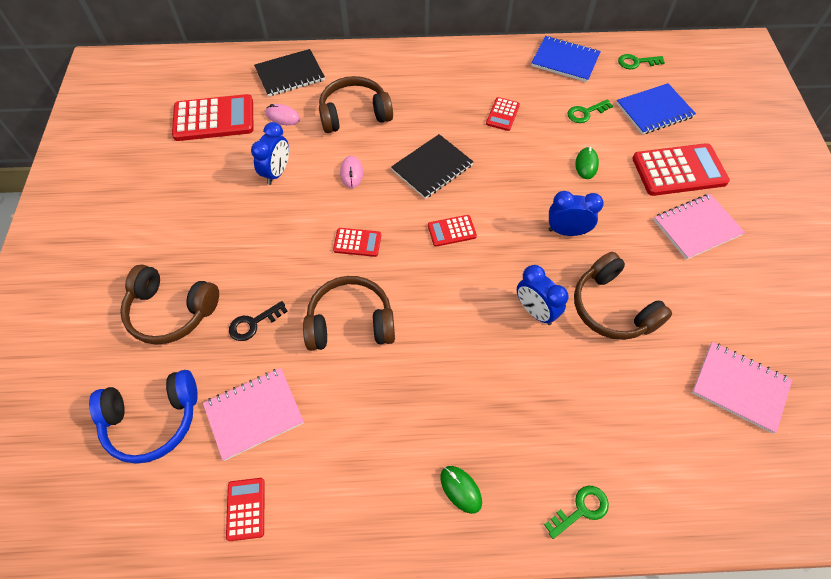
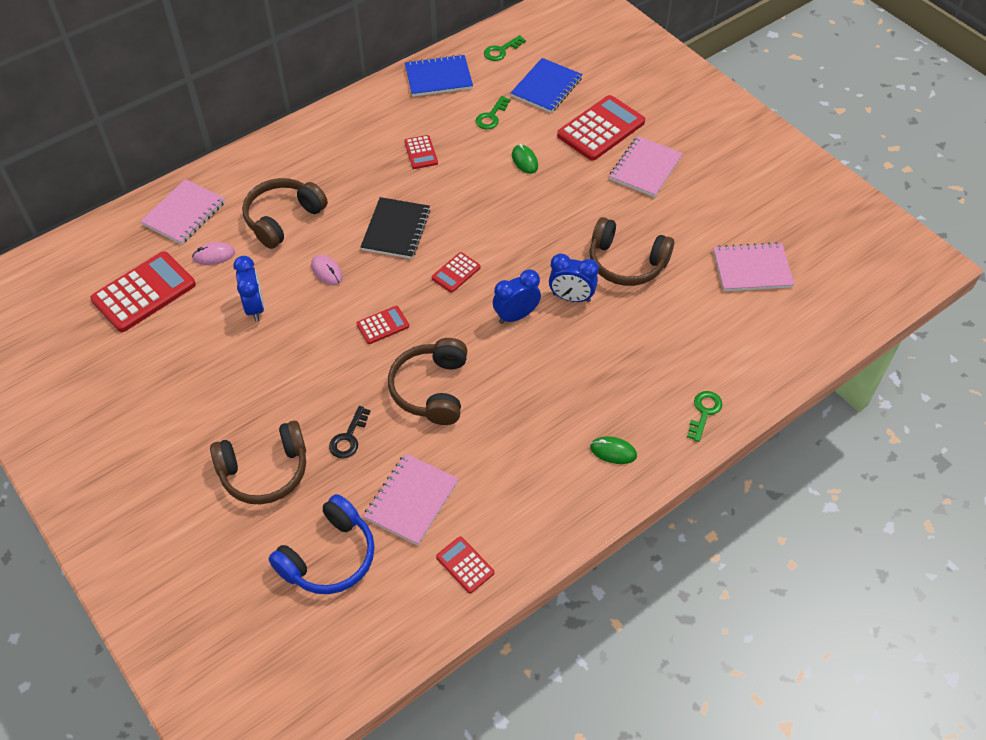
camera: 35 degrees left, 5 degrees down
black notebook [254,49,325,97] -> pink notebook [140,179,225,245]
brown headphones [303,276,395,351] -> brown headphones turned 45 degrees counterclockwise [388,338,468,425]
blue clock [548,191,604,236] -> blue clock moved to [493,269,541,324]

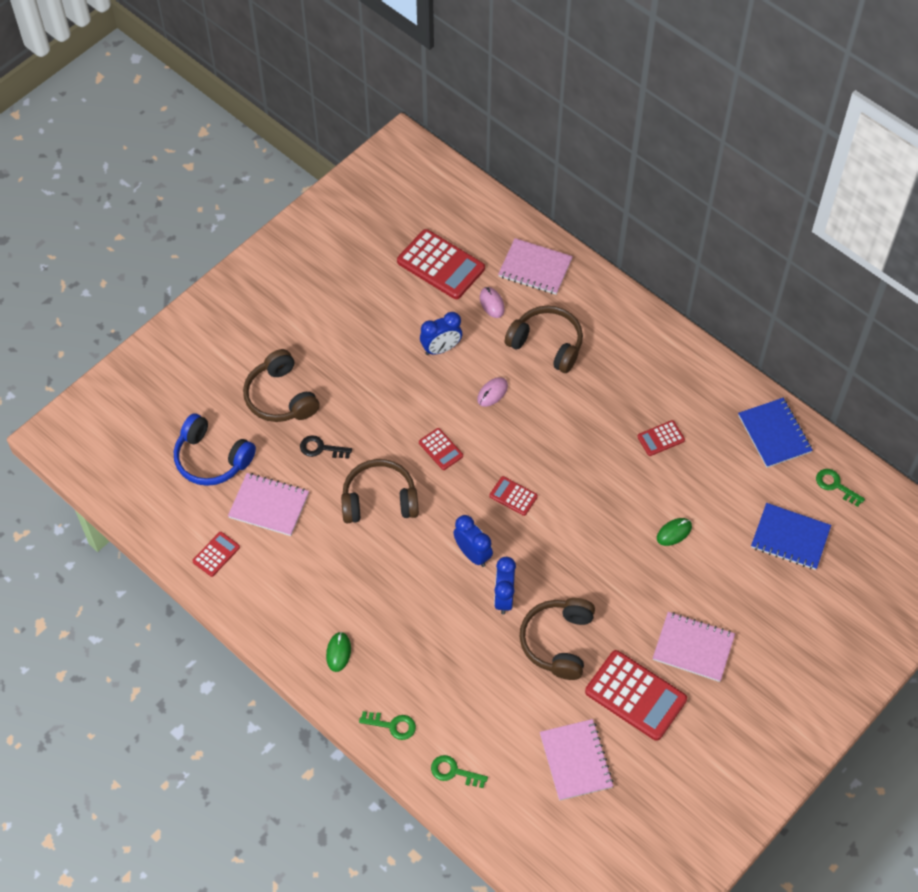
camera: 80 degrees right, 5 degrees up
black notebook [361,197,430,259] -> none
green key [475,96,510,129] -> green key moved to [431,755,488,788]
red calculator [557,95,645,161] -> red calculator moved to [585,650,687,741]

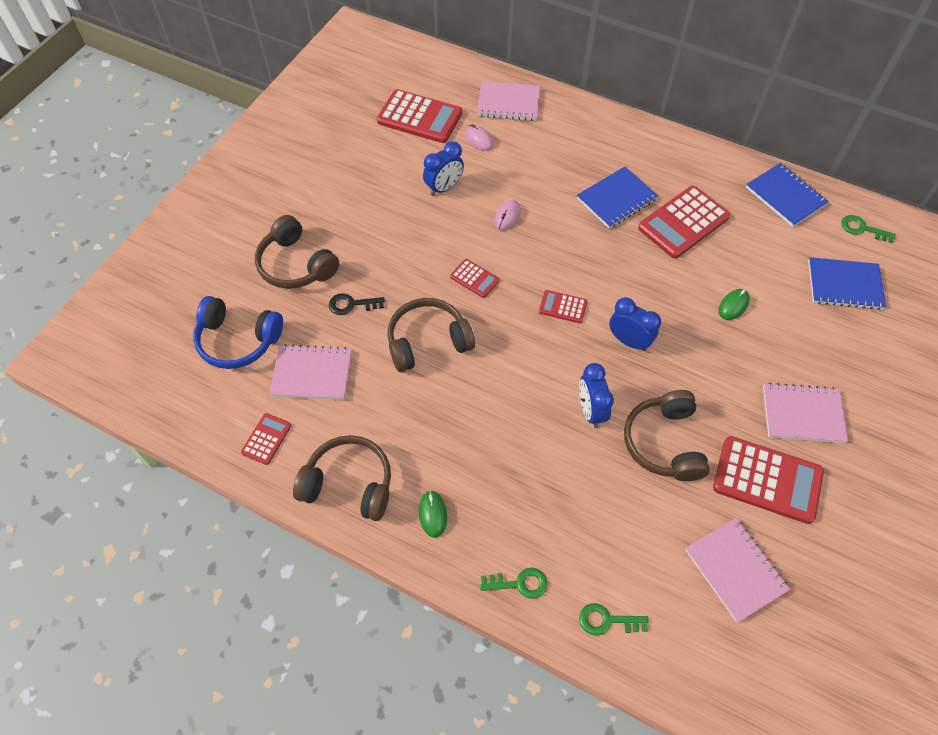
camera: 15 degrees left, 0 degrees up
blue clock [453,515,493,567] -> blue clock moved to [609,297,661,351]
brown headphones [504,306,583,373] -> brown headphones moved to [293,435,391,521]
red calculator [637,420,685,456] -> red calculator [638,186,730,258], size x1.98
none -> blue notebook [577,167,658,228]

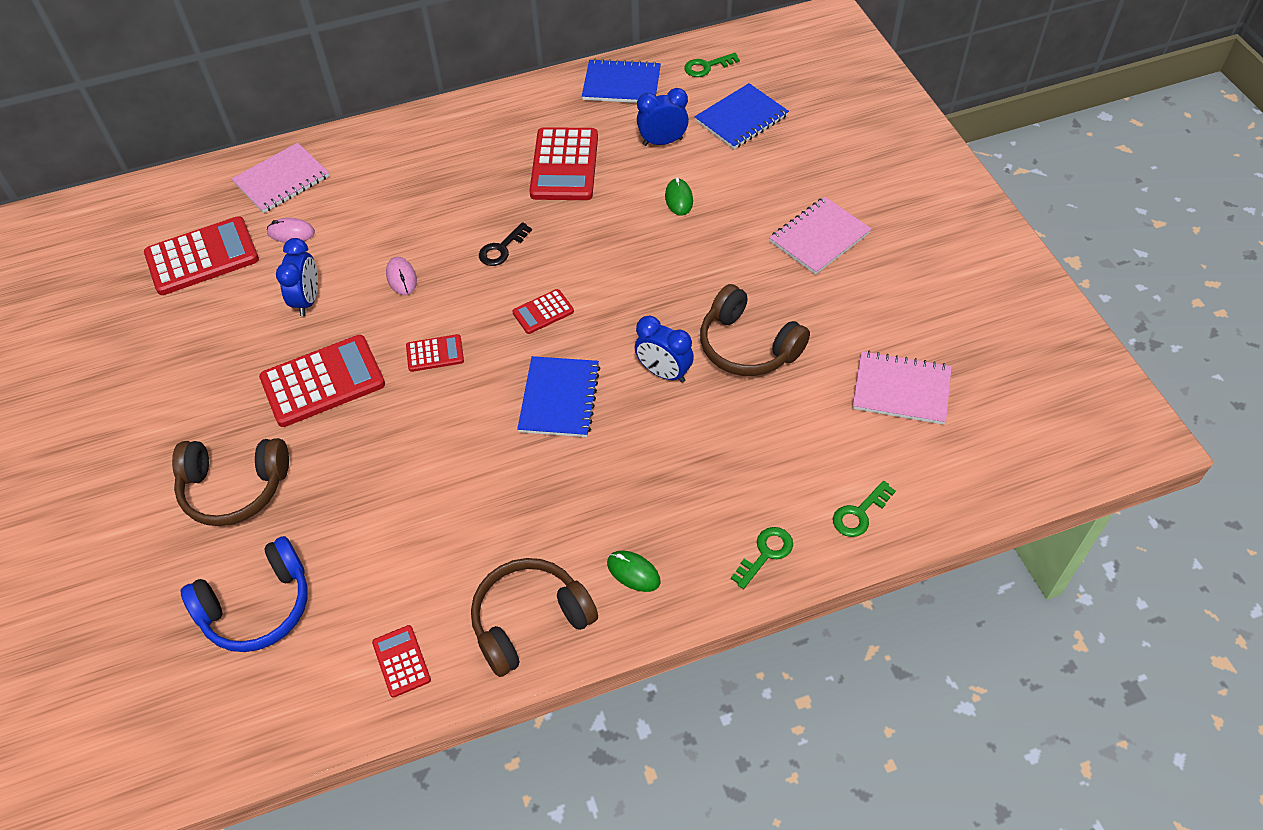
camera: 45 degrees left, 5 degrees down
pink notebook [269,344,352,400] -> none
black key [329,293,385,315] -> black key moved to [479,222,532,266]
brown headphones [387,298,475,372] -> none
blue notebook [577,167,658,228] -> blue notebook moved to [517,356,600,437]
blue clock [609,297,661,351] -> blue clock moved to [637,88,689,146]
red calculator [713,436,824,524] -> red calculator moved to [259,335,385,427]

